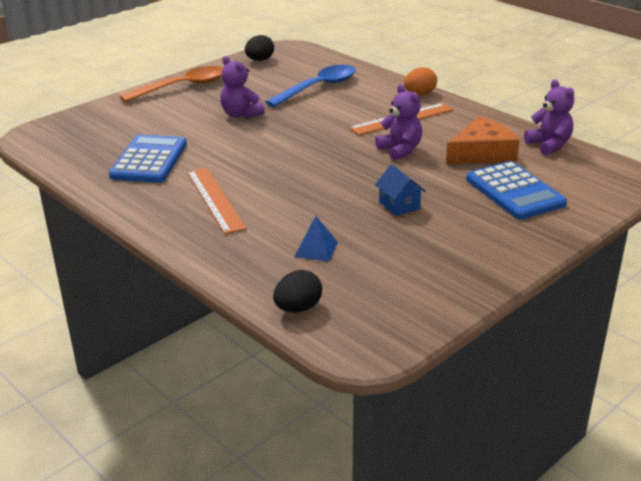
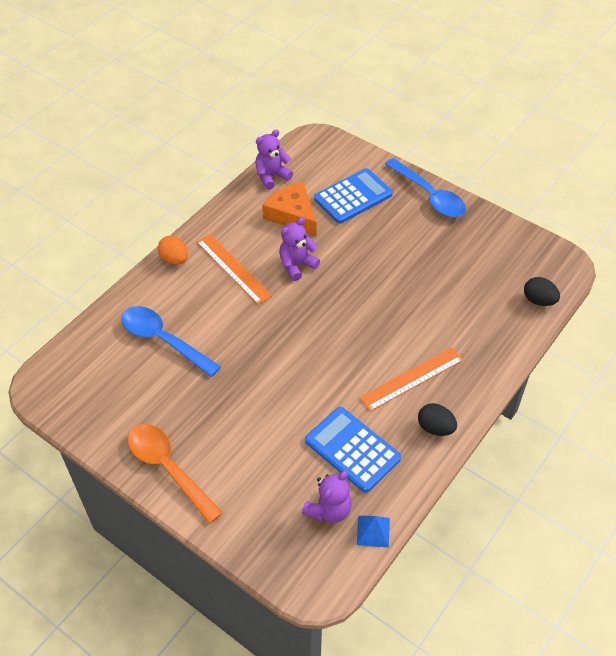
camera: 100 degrees left, 20 degrees up
blue calculator [109,134,187,183] -> blue calculator turned 45 degrees clockwise [305,407,401,493]
purple teddy bear [220,56,265,118] -> purple teddy bear moved to [302,470,352,523]
black egg [245,35,274,61] -> black egg moved to [418,403,457,436]
blue pyramid [295,216,338,262] -> blue pyramid moved to [357,516,390,548]
blue house [375,164,426,216] -> none
none -> blue spoon [385,158,466,217]

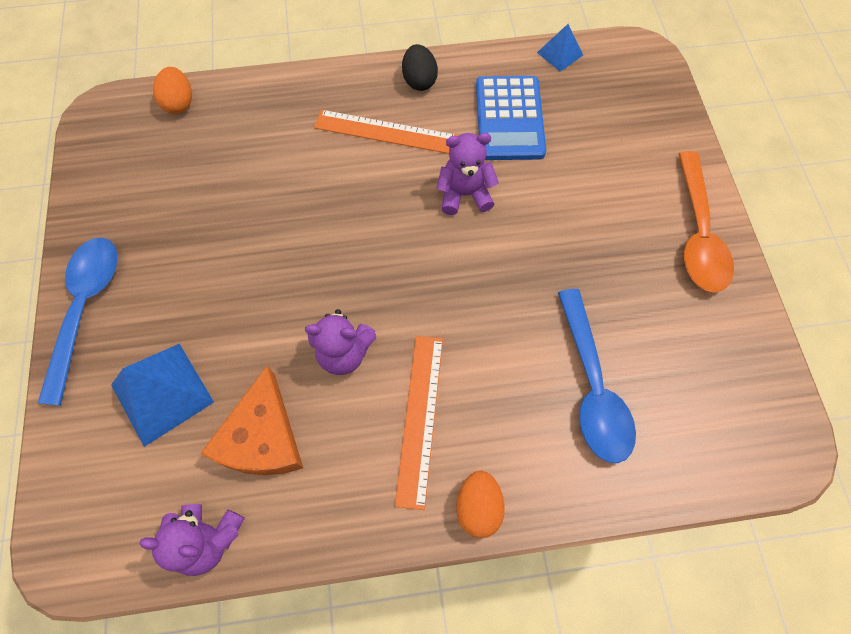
camera: 135 degrees left, 15 degrees up
purple teddy bear [302,470,352,523] -> purple teddy bear moved to [437,133,499,215]
blue calculator [314,168,393,224] -> blue pyramid [111,344,214,447]
black egg [524,277,560,306] -> orange egg [153,67,192,114]

